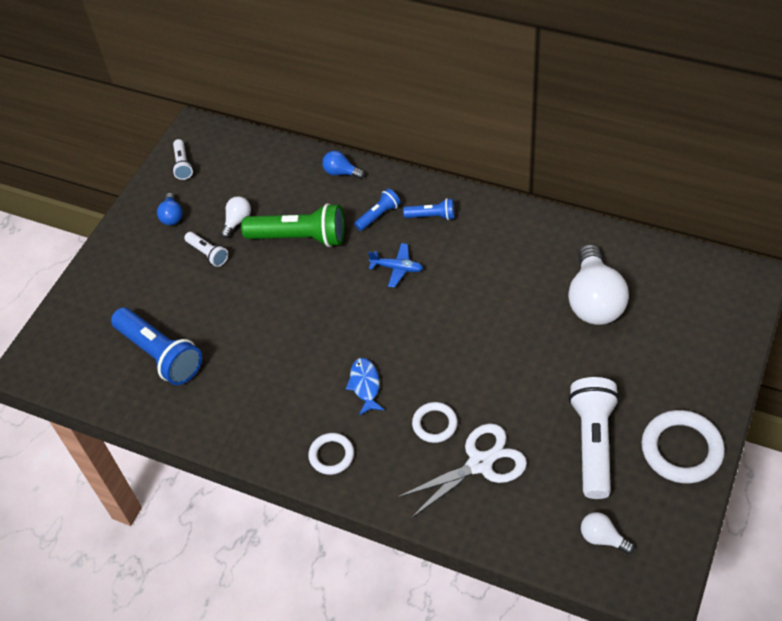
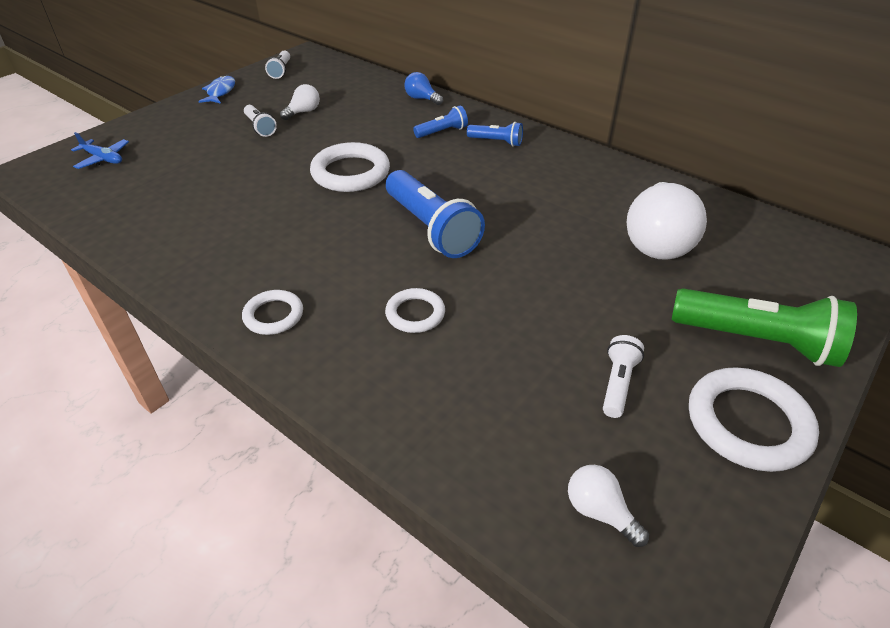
camera: 10 degrees right, 10 degrees down
blue flashlight [111,308,202,385] -> blue flashlight moved to [386,170,485,258]
blue light bulb [157,193,183,225] -> none
green flashlight [241,203,345,247] -> green flashlight moved to [672,288,857,367]
blue fish [346,358,384,415] -> blue fish moved to [198,76,235,104]
blue plane [368,243,423,288] -> blue plane moved to [71,132,129,169]
white scissors [397,423,527,518] -> none
white flashlight [569,377,620,499] -> white flashlight [603,335,644,418], size x0.51
none -> white ring [310,142,390,192]

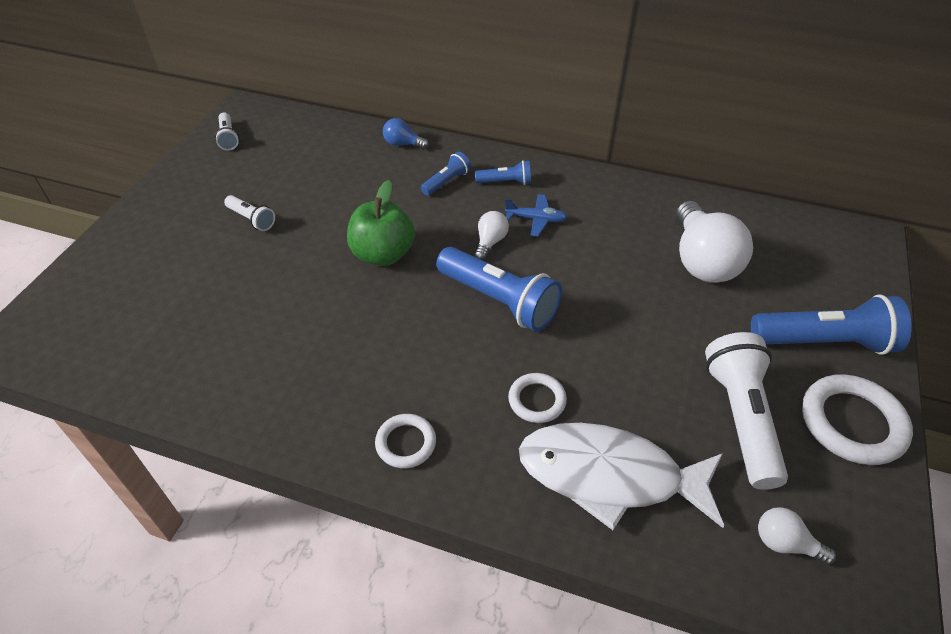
camera: 20 degrees left, 5 degrees up
blue plane [71,132,129,169] -> blue plane moved to [505,194,567,237]
blue fish [198,76,235,104] -> none
white light bulb [280,84,320,120] -> white light bulb moved to [475,211,509,260]
white ring [310,142,390,192] -> green apple [347,180,415,266]
white flashlight [603,335,644,418] -> white flashlight [705,332,788,490], size x1.97
green flashlight [672,288,857,367] -> blue flashlight [751,294,912,355]
none -> white fish [519,423,724,530]

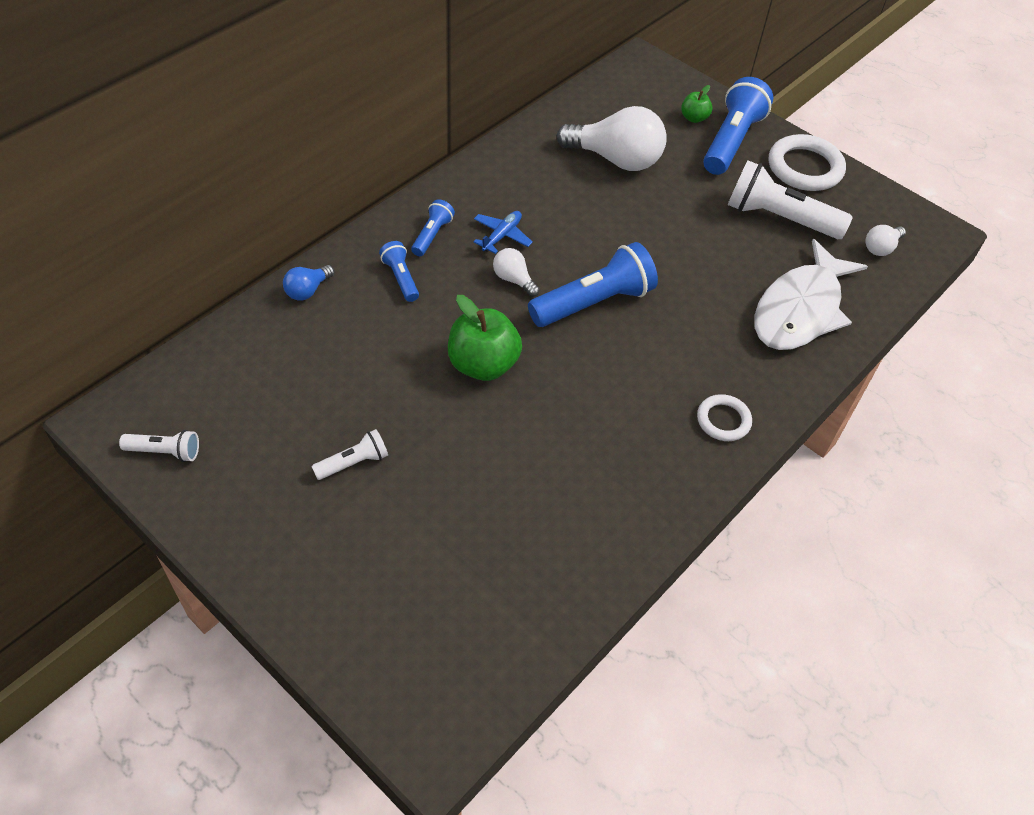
camera: 70 degrees left, 5 degrees up
white ring [508,373,567,423] -> none
none -> green apple [681,85,713,123]

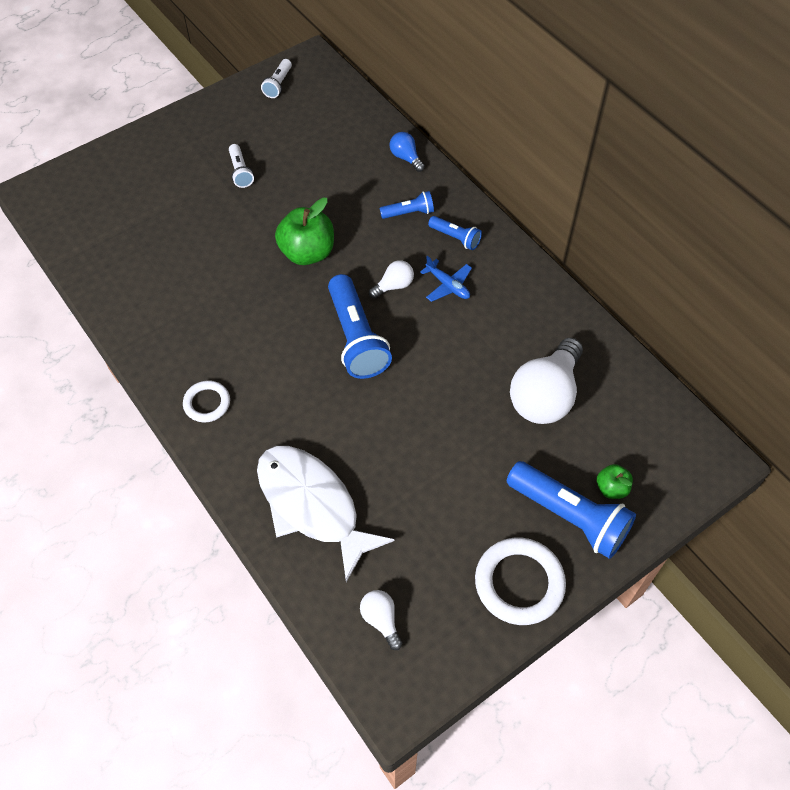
camera: 105 degrees right, 5 degrees up
white flashlight [728,160,853,239] -> none

